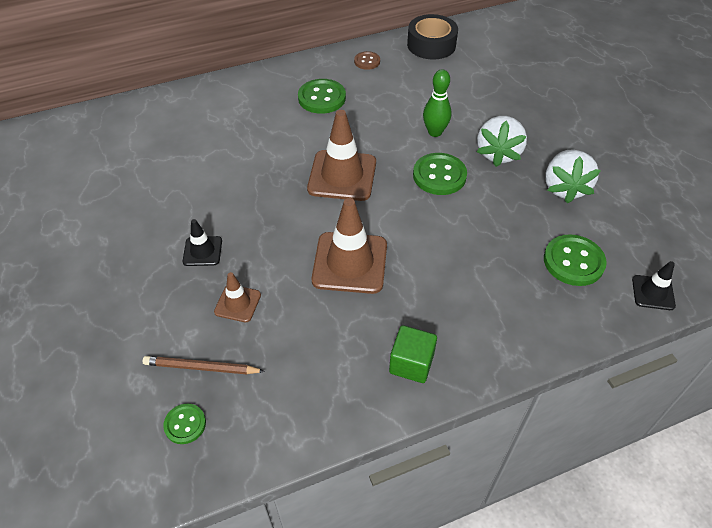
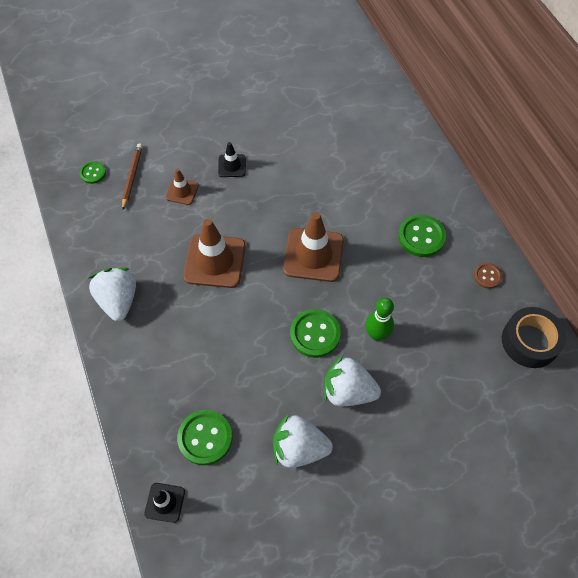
camera: 90 degrees right, 10 degrees up
green cube [389,325,437,383] -> white strawberry [89,267,136,321]

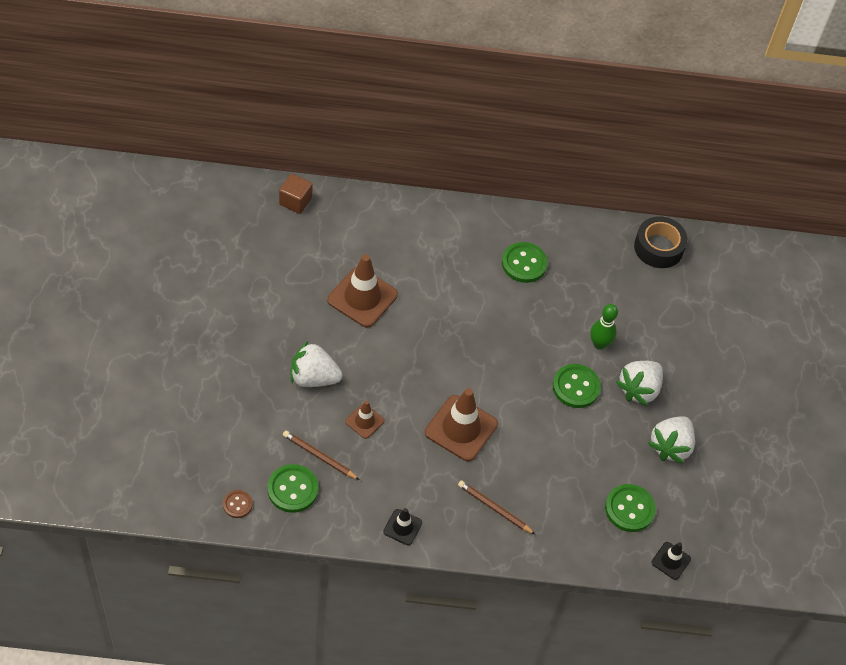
camera: 70 degrees left, 5 degrees down
green button [80,161,106,184] -> green button [268,464,318,513], size x1.74
white strawberry [89,267,136,321] -> white strawberry moved to [291,341,343,387]
black traffic cone [218,142,246,177] -> black traffic cone moved to [383,508,422,545]
brown traffic cone [283,212,344,282] -> brown traffic cone moved to [327,254,398,328]
brown button [474,263,502,289] -> brown button moved to [223,490,253,518]
none -> brown cube [279,174,313,214]
none -> brown pencil [458,480,536,535]

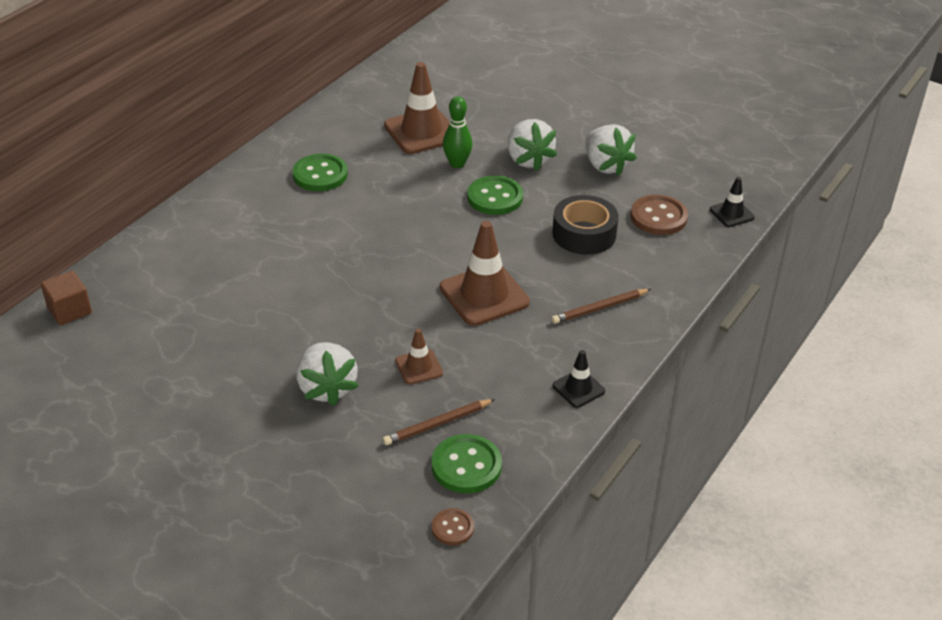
camera: 55 degrees left, 15 degrees down
white strawberry [291,341,343,387] -> white strawberry turned 60 degrees counterclockwise [296,342,359,406]
brown traffic cone [327,254,398,328] -> brown traffic cone moved to [384,62,450,154]
green button [605,484,656,532] -> brown button [630,195,688,235]
black tape [634,216,688,268] -> black tape moved to [552,195,618,255]

